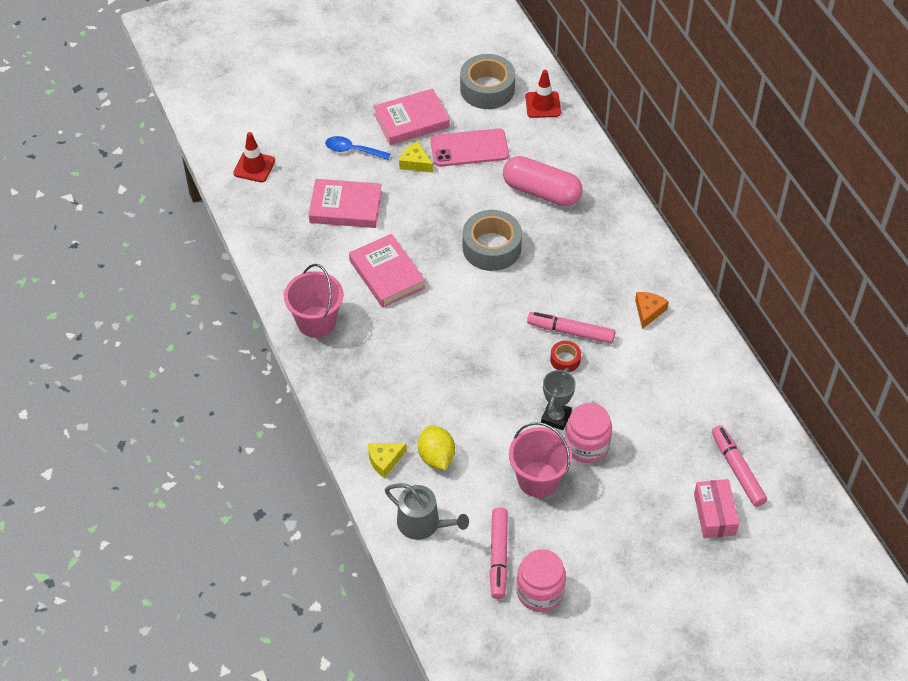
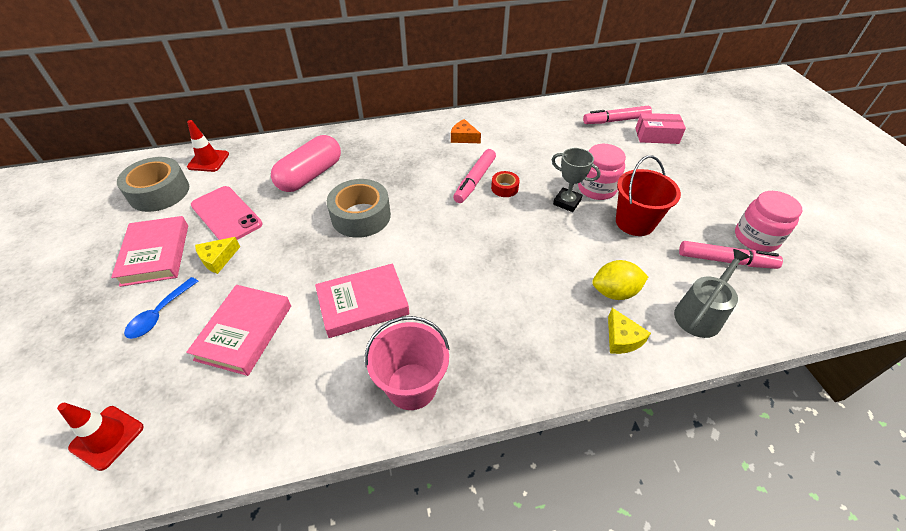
camera: 80 degrees left, 5 degrees down
pink phone [430,128,509,167] -> pink phone turned 45 degrees counterclockwise [191,186,263,240]
pink bucket [509,422,572,498] -> red bucket [616,156,681,236]

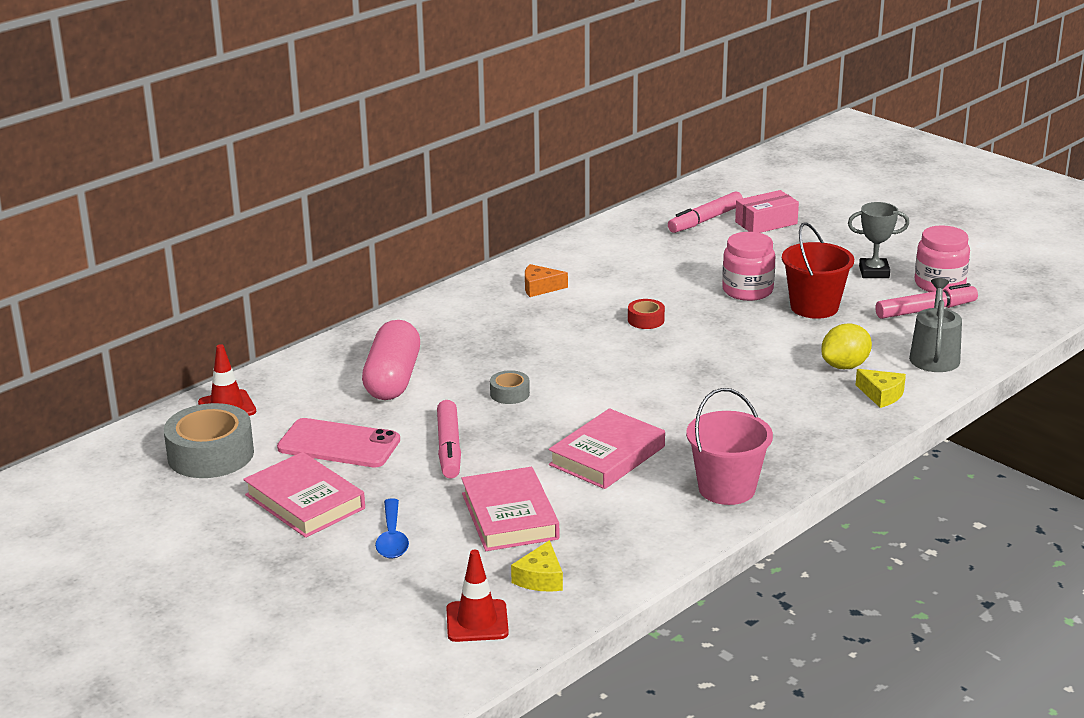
camera: 30 degrees left, 20 degrees down
yellow cheese [195,237,240,274] -> yellow cheese moved to [511,540,563,592]
grey tape [327,179,391,238] -> grey tape [490,370,530,404], size x0.49
pink marker [453,149,496,203] -> pink marker moved to [437,400,461,478]
grey trophy [552,148,601,212] -> grey trophy moved to [848,202,909,278]

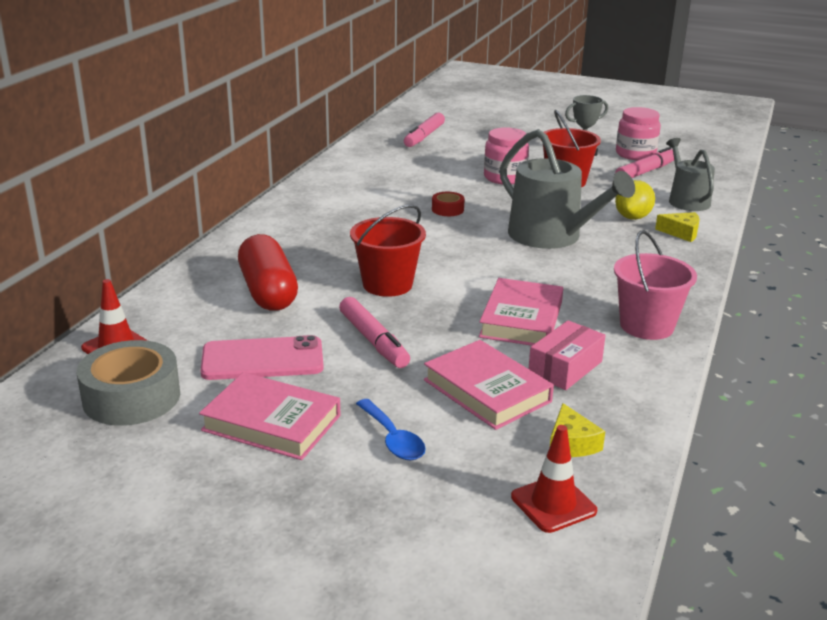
camera: 25 degrees left, 0 degrees up
pink capsule [362,320,420,400] -> red capsule [238,234,298,311]
grey tape [490,370,530,404] -> red bucket [350,205,426,297]
orange cheese [525,264,568,297] -> none
pink box [735,190,799,233] -> pink box moved to [528,320,606,390]
none -> grey watering can [500,129,635,249]

